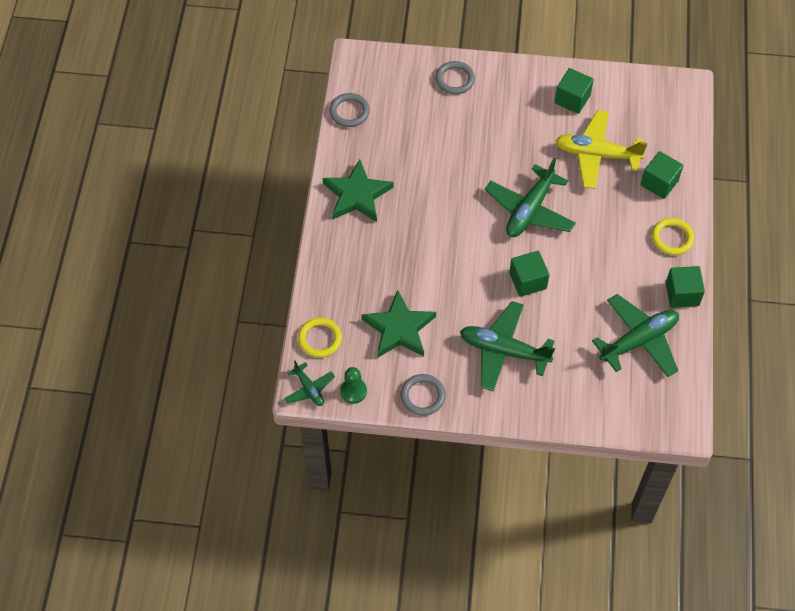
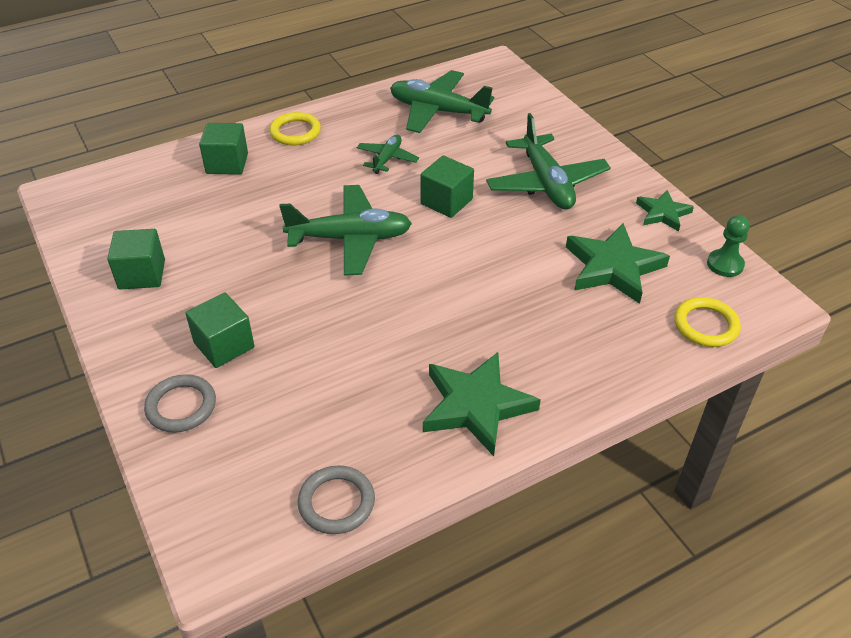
camera: 125 degrees left, 15 degrees down
green plane [284,360,335,406] -> green plane moved to [357,135,419,174]
grey ring [400,374,446,416] -> green star [636,190,694,232]
yellow plane [555,110,648,189] -> none
green cube [666,266,705,308] -> green cube moved to [185,292,255,368]

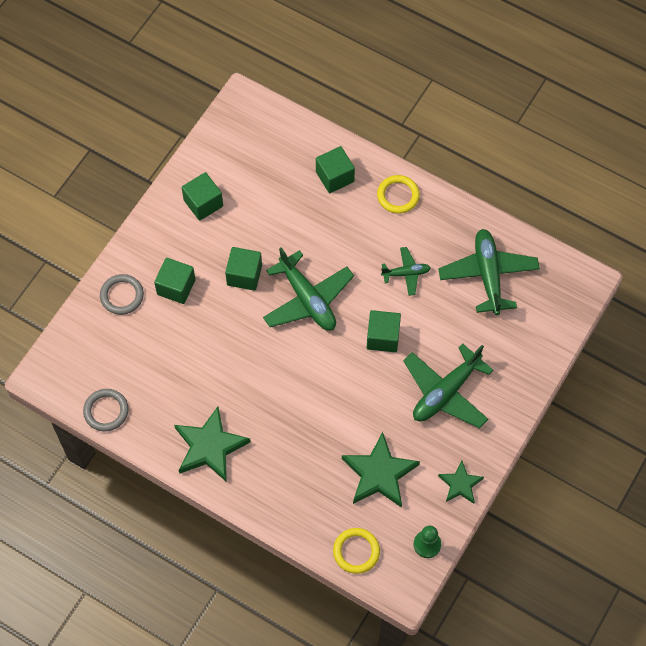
camera: 60 degrees right, 20 degrees up
none -> green cube [225,247,262,291]

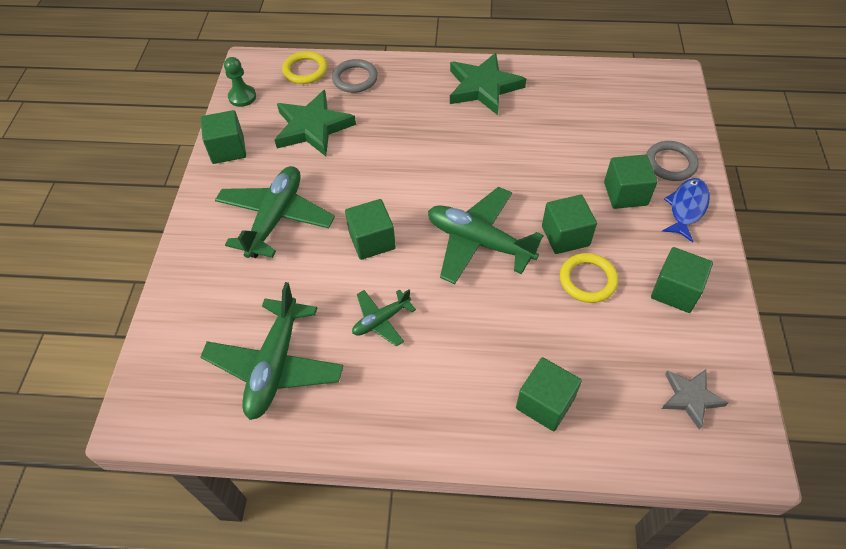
camera: 155 degrees right, 10 degrees down
grey ring [83,389,128,431] -> grey ring moved to [332,59,378,93]
yellow ring [377,175,420,214] -> yellow ring moved to [560,253,618,303]
green star [438,460,484,504] -> green cube [200,110,246,164]
green plane [439,229,540,315] -> green plane turned 45 degrees clockwise [200,282,344,420]
none -> blue fish [662,178,710,242]
none -> grey star [662,369,728,430]

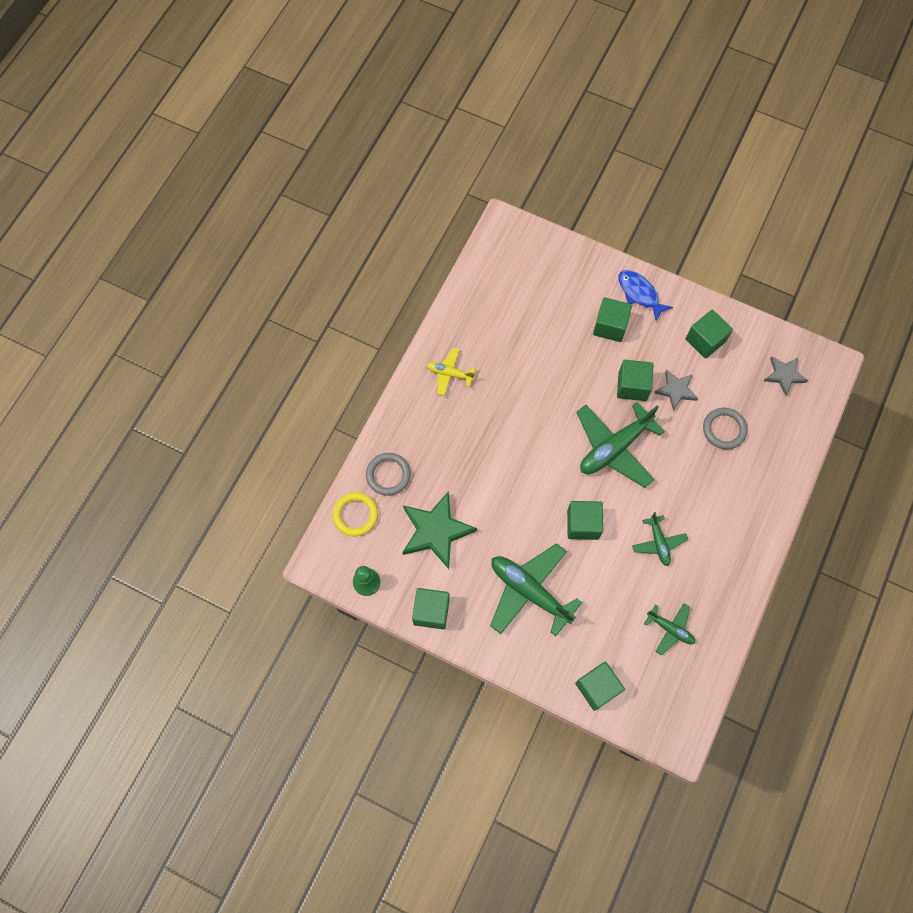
camera: 70 degrees left, 15 degrees up
green plane [200,282,344,420] -> green plane [644,603,695,656], size x0.53
green star [450,53,526,115] -> yellow plane [427,347,476,396]
green cube [516,357,582,431] -> green cube moved to [575,661,625,711]
yellow ring [560,253,618,303] -> grey star [654,369,698,411]
grey ring [646,141,699,181] -> grey ring moved to [703,408,747,449]

